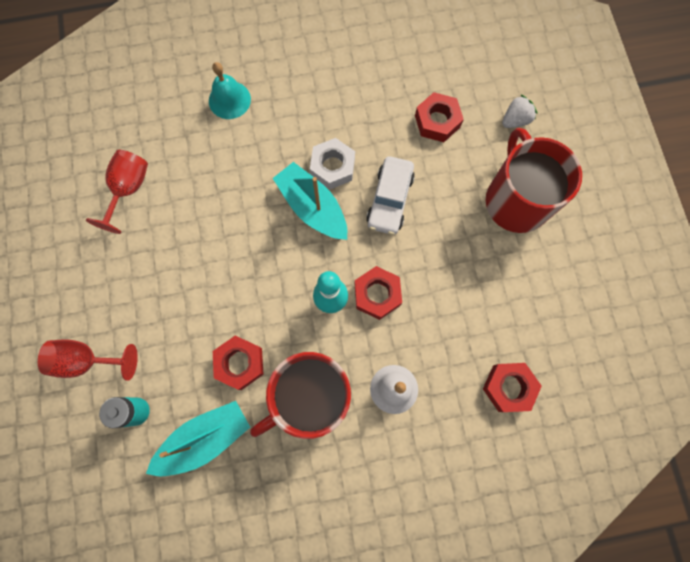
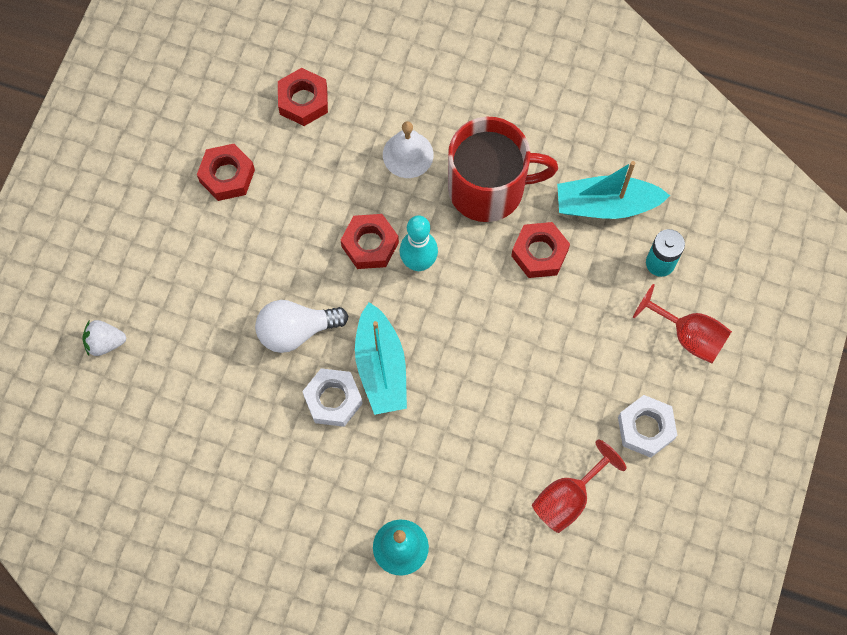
camera: 150 degrees left, 5 degrees down
white car [366,156,415,235] -> white light bulb [255,300,348,353]
red nut [415,92,464,142] -> red nut moved to [197,144,255,201]
red mug [485,128,582,233] -> none
none -> white nut [618,395,677,458]

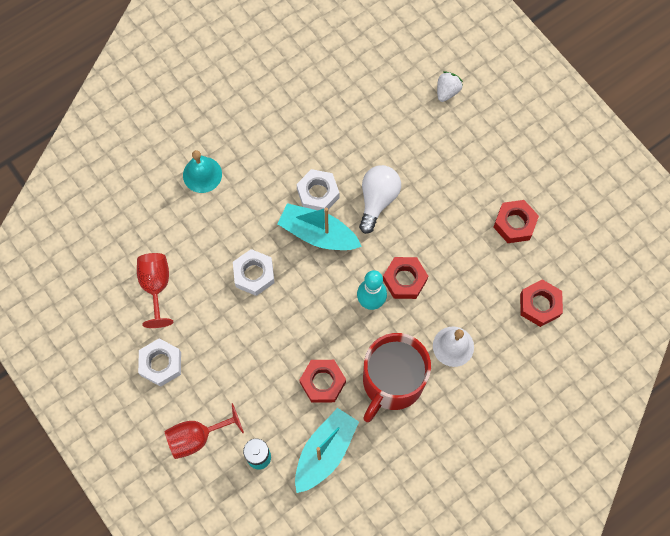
camera: 125 degrees right, 0 degrees up
none -> white nut [233,249,274,296]

